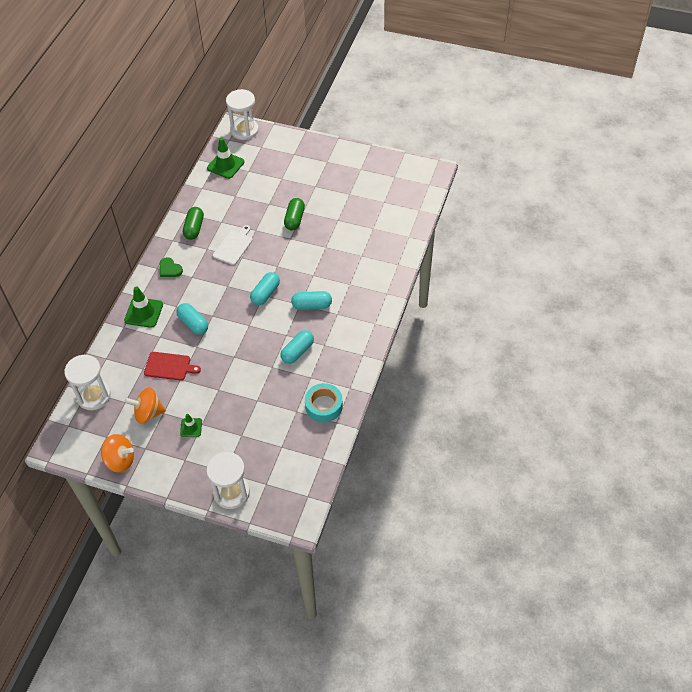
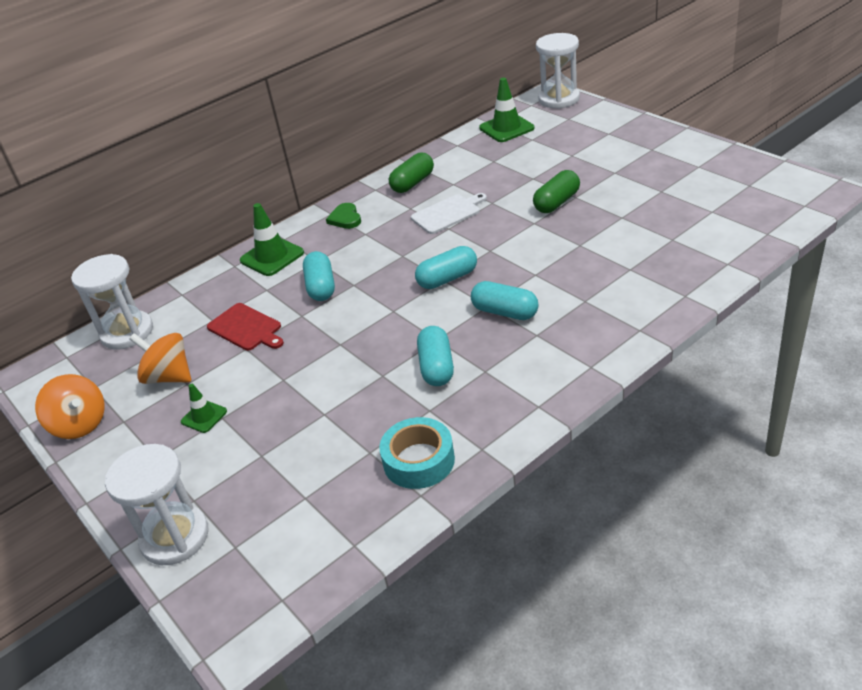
camera: 35 degrees right, 15 degrees down
turquoise capsule [280,330,314,364] -> turquoise capsule turned 75 degrees counterclockwise [417,326,454,386]

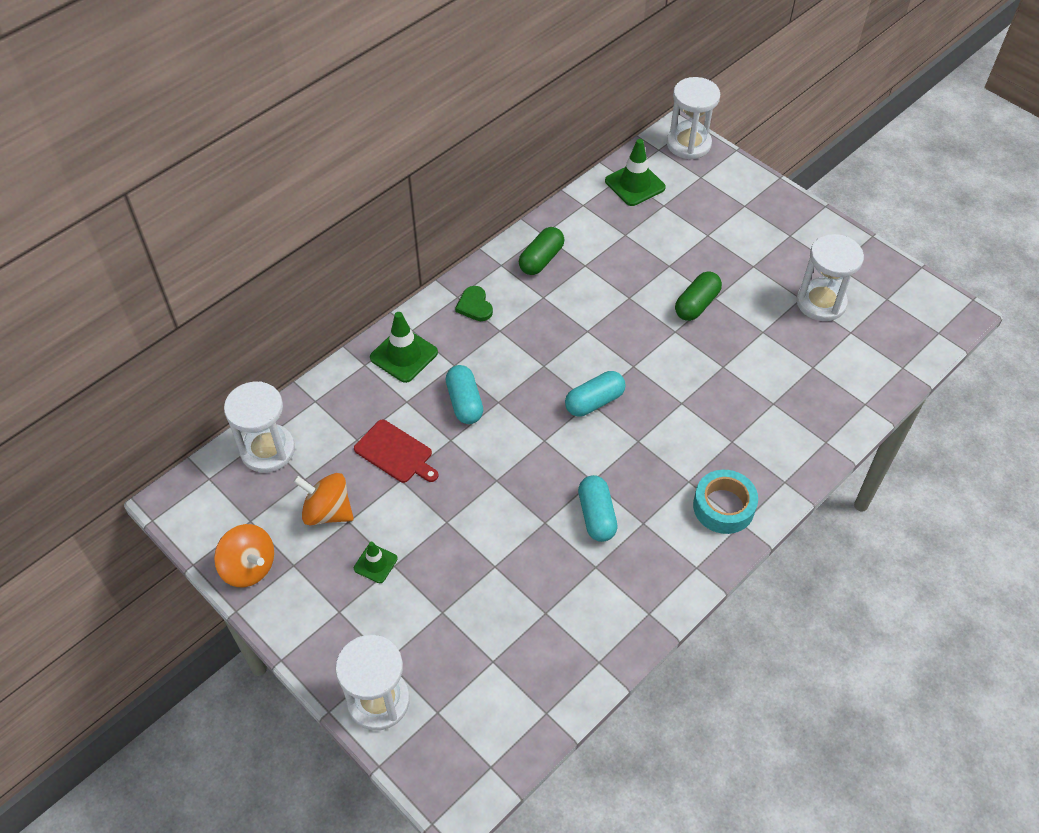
camera: 10 degrees left, 15 degrees up
turquoise tape [379,417,455,489] -> turquoise tape moved to [693,470,758,534]
white cutting board [411,193,487,234] -> none
turquoise capsule [471,281,538,320] -> none
none -> white hourglass [796,234,864,321]

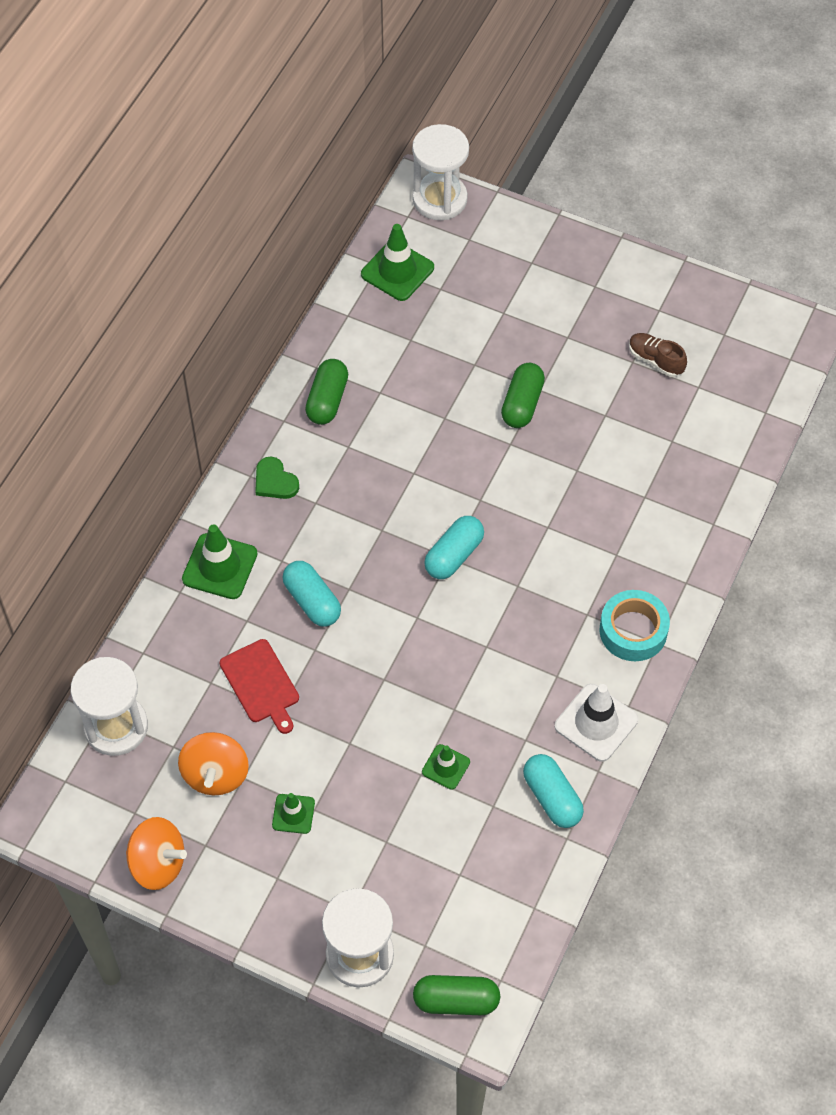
camera: 20 degrees left, 5 degrees up
orange spinning top [293,473,354,526] -> orange spinning top turned 90 degrees counterclockwise [178,732,249,795]
red cutting board [354,420,438,483] -> red cutting board turned 45 degrees clockwise [220,639,299,734]
turquoise capsule [578,475,618,542] -> turquoise capsule moved to [523,754,584,828]
white hourglass [796,234,864,321] -> brown shoe [629,333,687,377]
none -> green capsule [413,975,500,1015]
none -> green traffic cone [422,744,470,790]
none -> white traffic cone [555,684,639,762]

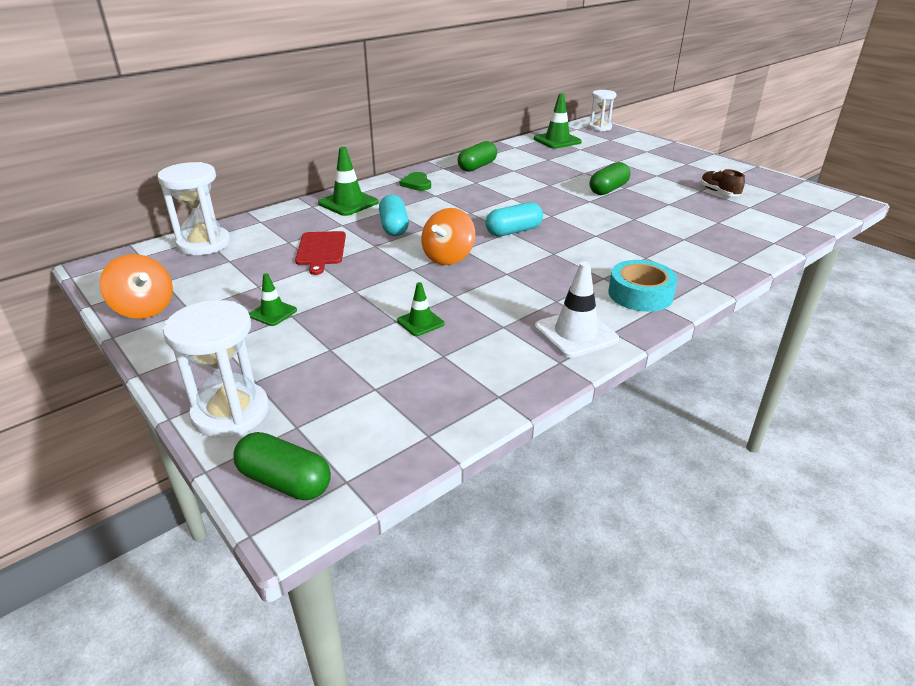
camera: 25 degrees right, 25 degrees down
orange spinning top [178,732,249,795] -> orange spinning top moved to [421,208,475,265]
white hourglass [412,124,469,220] -> white hourglass [589,90,616,131], size x0.66
turquoise capsule [523,754,584,828] -> none

